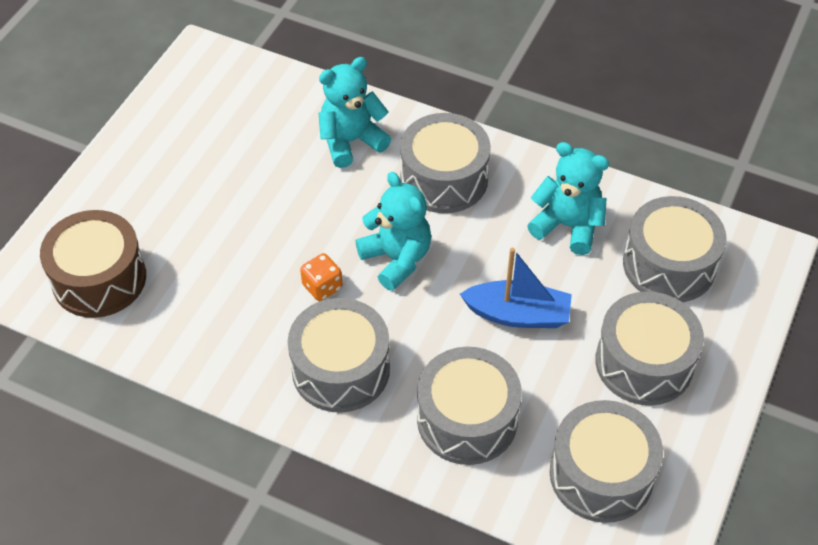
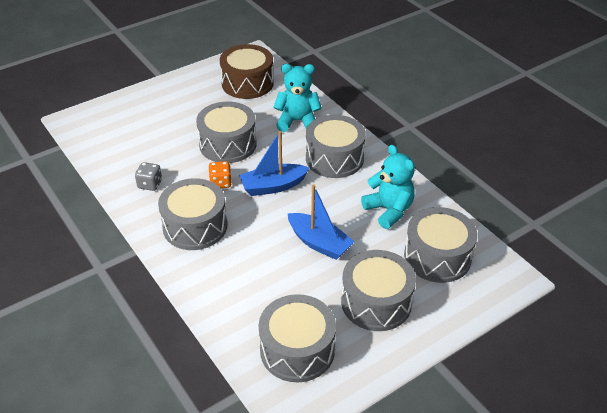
camera: 30 degrees right, 10 degrees down
brown drum [40,210,146,318] -> brown drum moved to [220,44,274,99]
turquoise teddy bear [355,172,431,291] -> blue boat [239,131,309,196]
grey drum [417,347,522,465] -> grey drum moved to [196,102,257,163]
none -> grey dice [135,162,162,191]

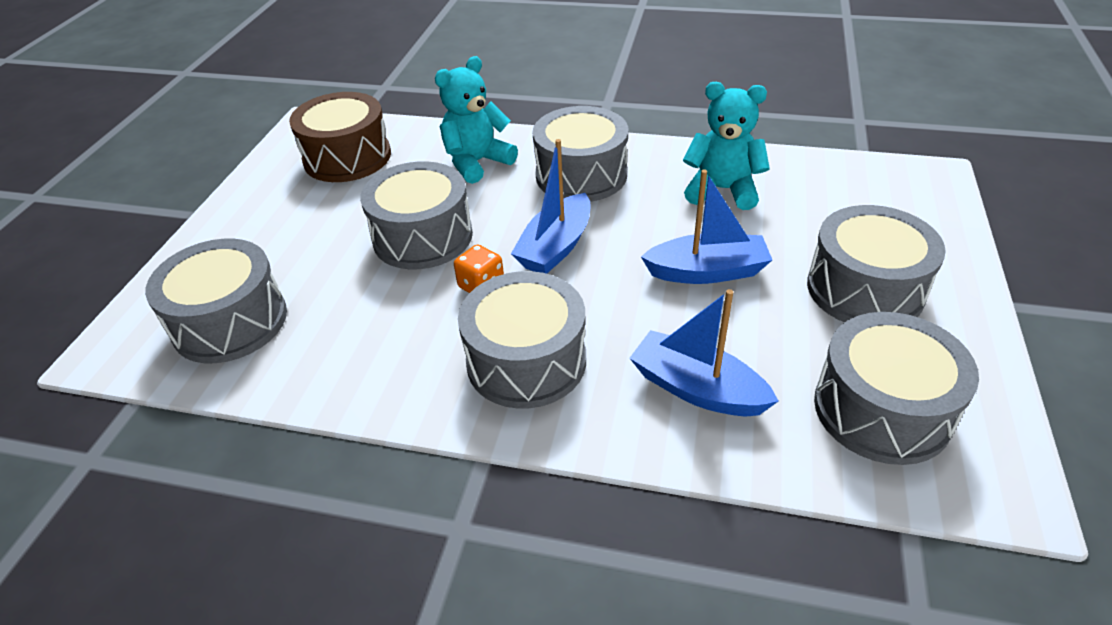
camera: 40 degrees left, 0 degrees up
grey dice [135,162,162,191] -> none
grey drum [404,207,477,283] -> grey drum moved to [145,239,287,363]
none -> blue boat [630,289,778,416]

